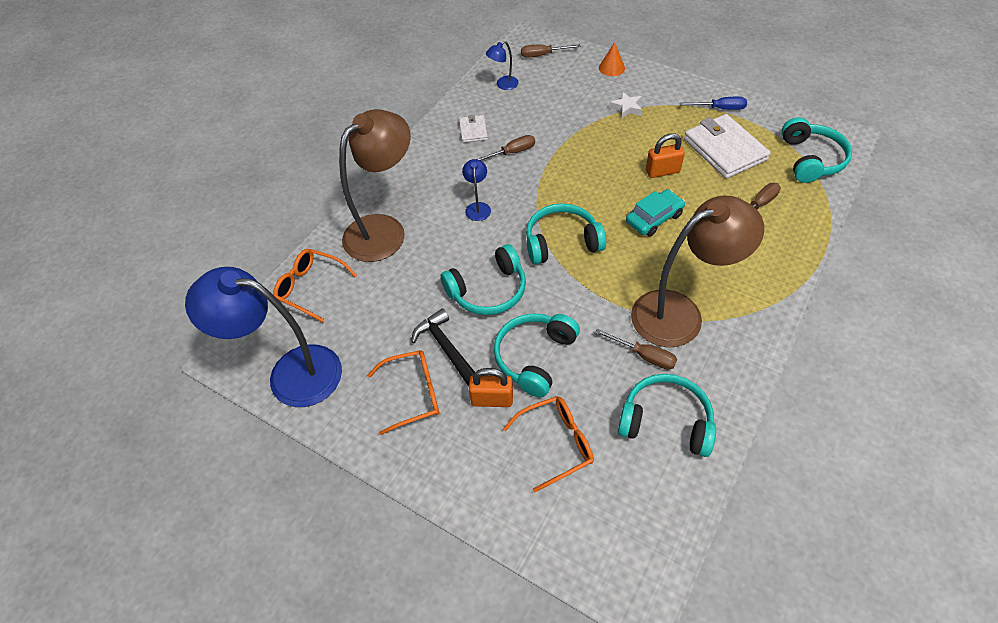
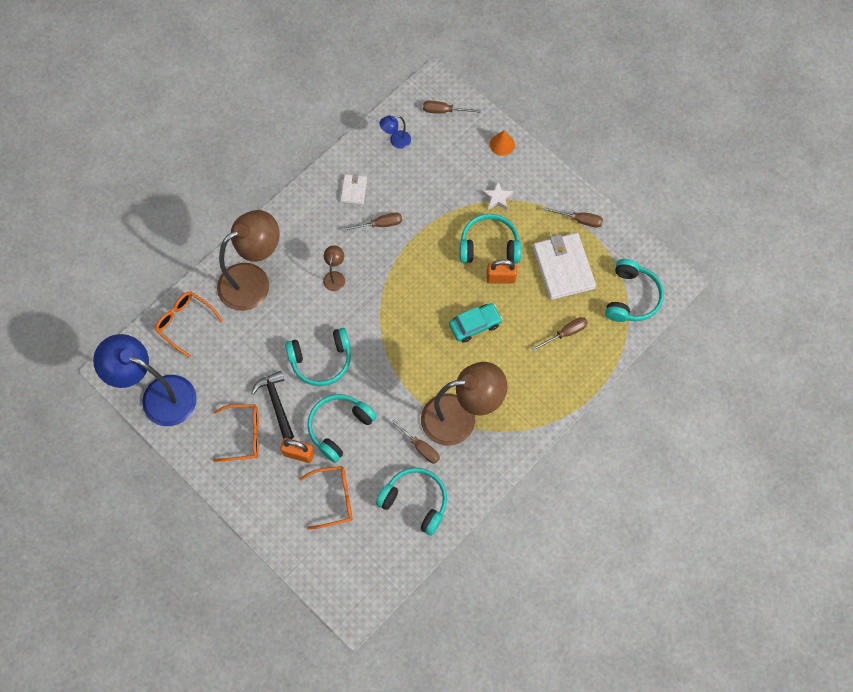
camera: 10 degrees right, 15 degrees up
blue lamp [462,159,491,221] -> brown lamp [323,245,345,291]
turquoise headphones [526,203,606,264] -> turquoise headphones moved to [460,214,521,263]
blue screwdriver [680,97,747,110] -> brown screwdriver [543,207,603,228]

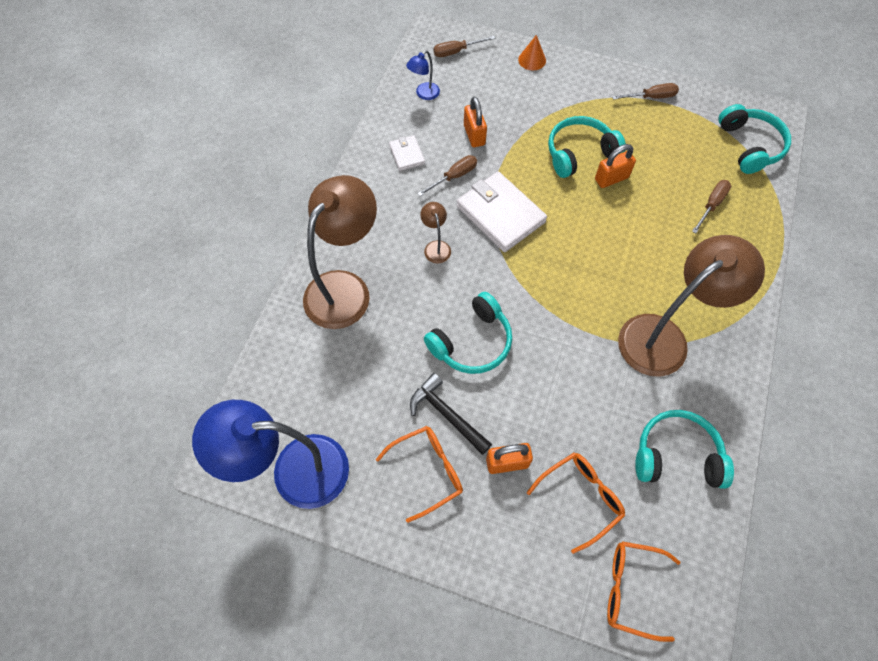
camera: 25 degrees left, 5 degrees down
orange glasses [155,291,223,358] -> orange glasses moved to [607,541,680,642]
turquoise headphones [307,394,377,463] -> none
brown screwdriver [389,417,440,464] -> none
turquoise car [449,303,502,343] -> none
white star [482,182,513,210] -> none
white wallet [533,233,596,300] -> white wallet moved to [457,171,547,252]
none -> orange padlock [464,97,487,147]

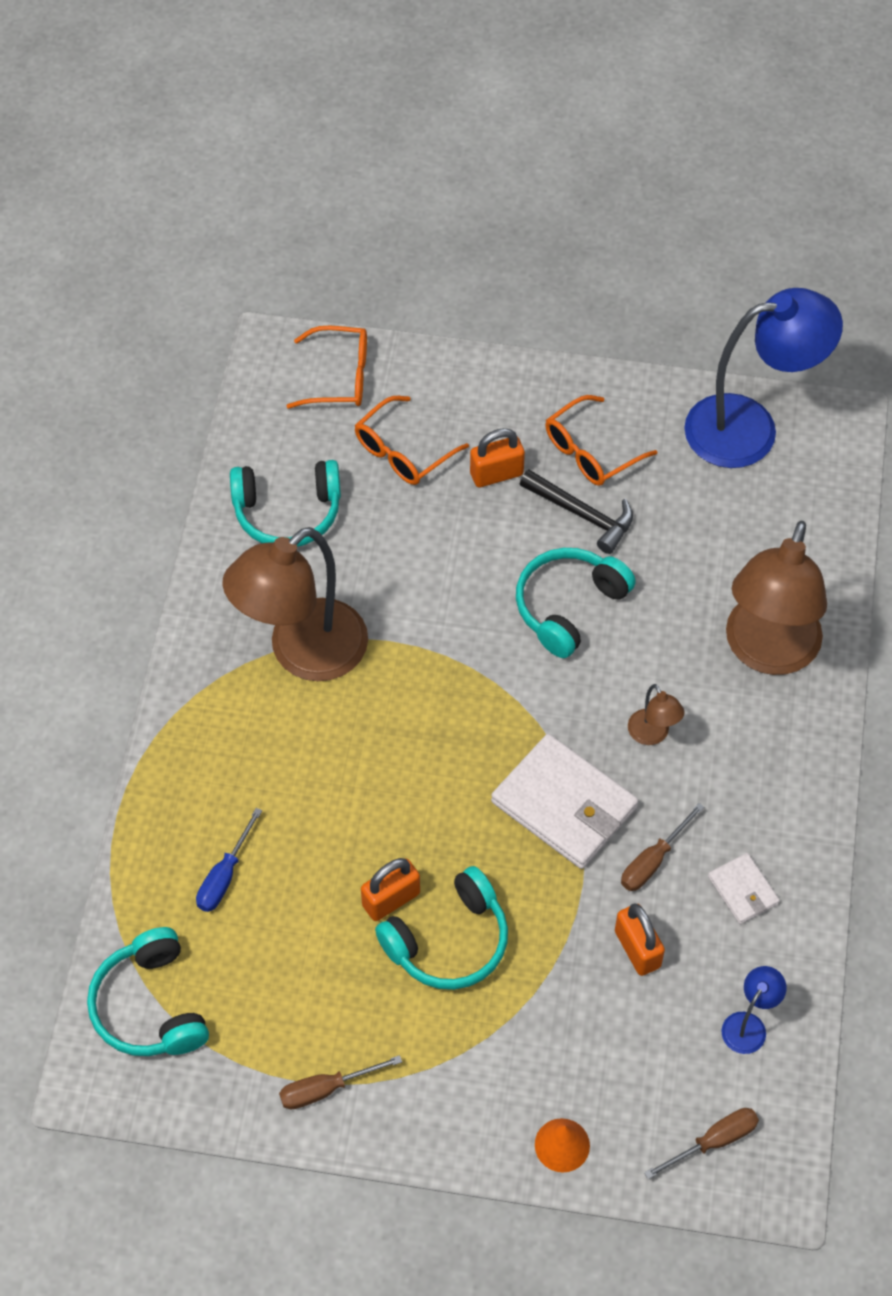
camera: 170 degrees right, 5 degrees down
brown screwdriver [692,180,731,233] -> blue screwdriver [196,808,262,912]

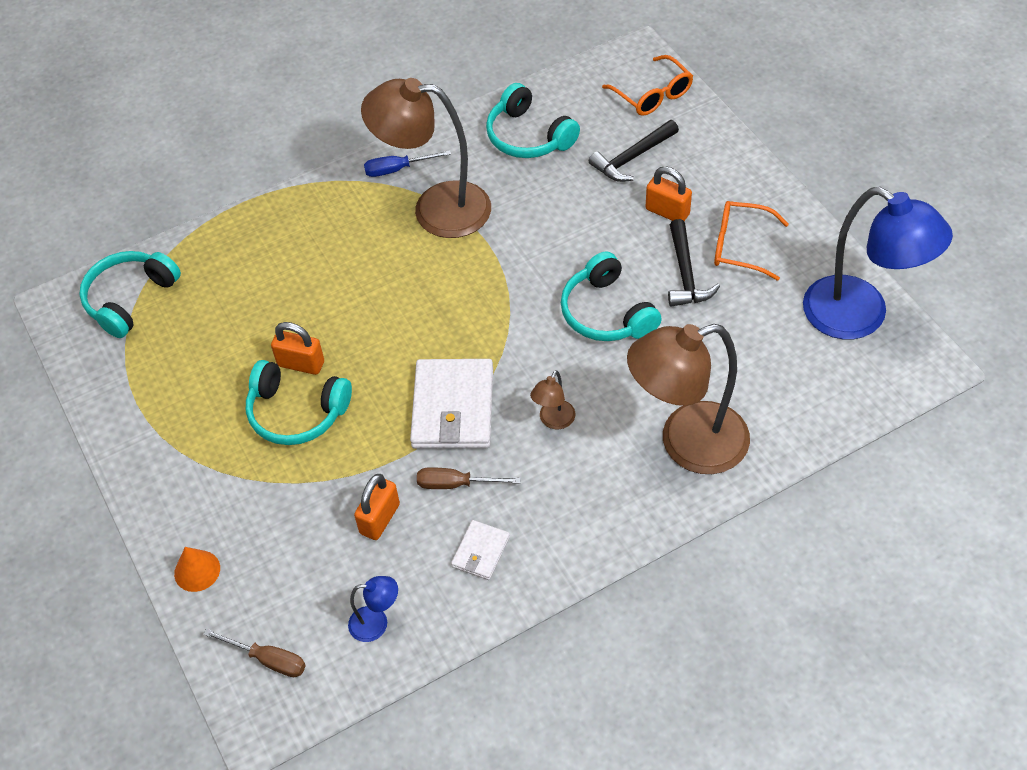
camera: 55 degrees right, 5 degrees down
blue screwdriver [196,808,262,912] -> blue screwdriver moved to [364,150,451,177]
brown screwdriver [279,1055,402,1110] -> none
orange glasses [354,396,469,485] -> black hammer [589,120,679,182]
turquoise headphones [516,548,636,658] -> turquoise headphones turned 120 degrees counterclockwise [561,251,662,341]

